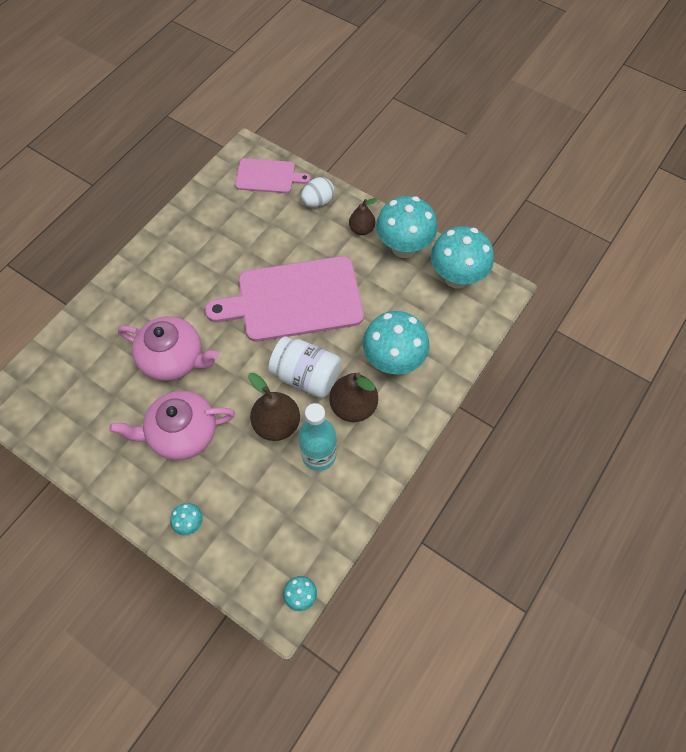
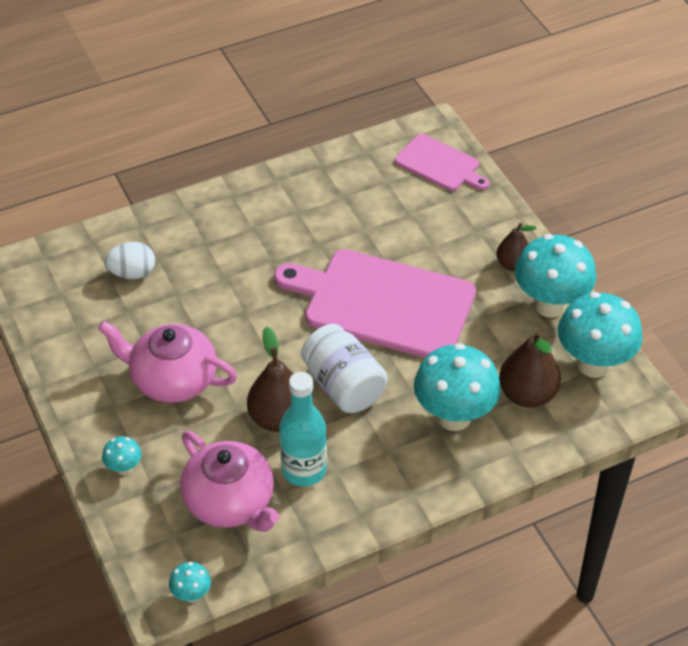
camera: 30 degrees right, 15 degrees down
pink teapot [118,316,219,381] -> pink teapot moved to [180,431,280,532]
white egg [301,177,334,207] -> white egg moved to [105,242,155,279]
brown pear [329,372,378,422] -> brown pear moved to [499,330,561,408]

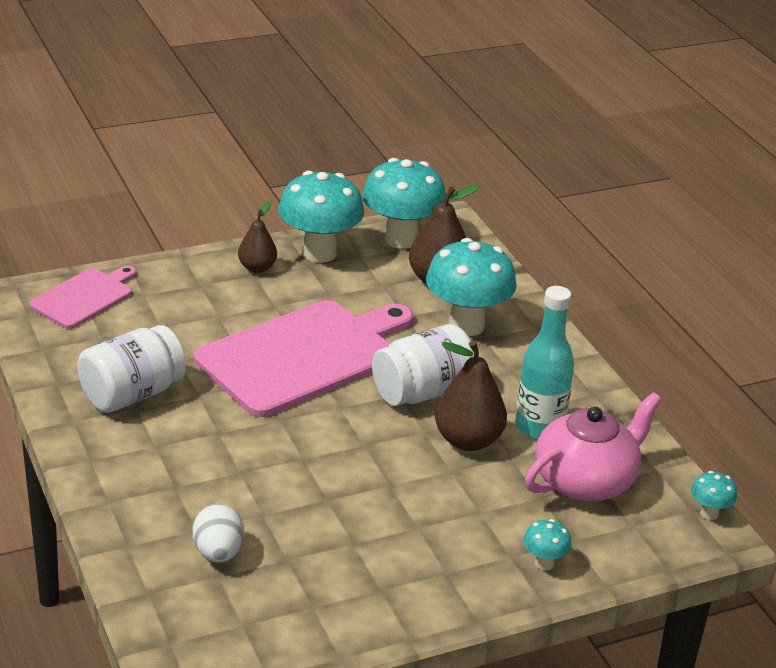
camera: 90 degrees left, 15 degrees down
pink teapot [98,321,237,403] -> none
pink cutting board [274,249,476,358] -> pink cutting board turned 150 degrees counterclockwise [194,300,413,417]
none -> white jar [77,325,186,413]

